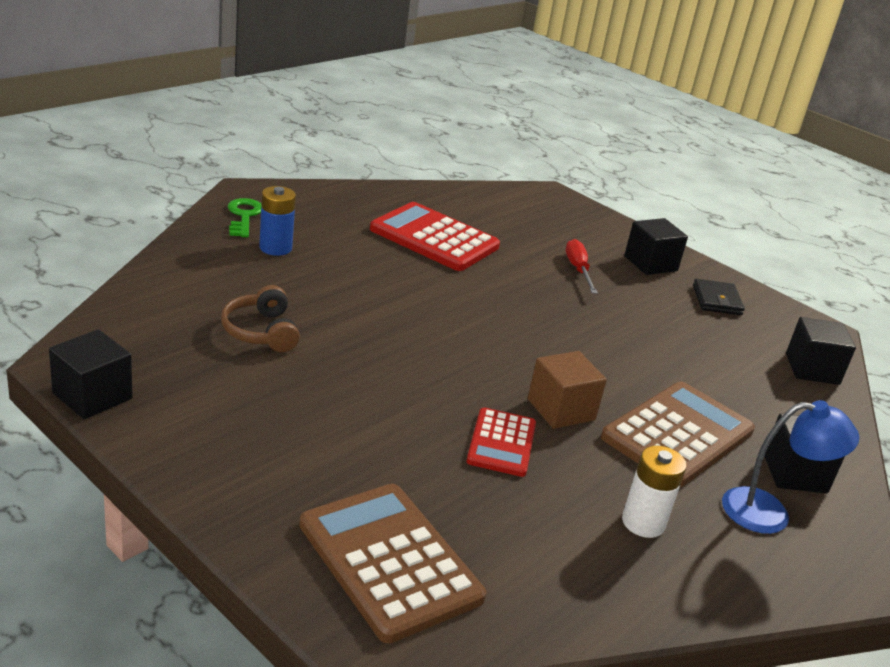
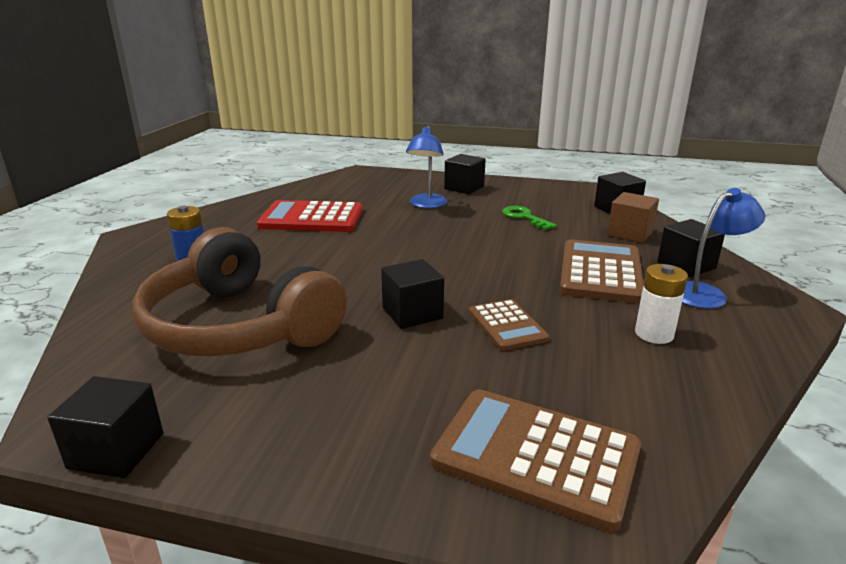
camera: 25 degrees left, 5 degrees down
brown headphones [221,285,300,352] -> brown headphones [132,227,347,357], size x2.32
green key [228,198,261,237] -> green key moved to [502,206,557,230]
red calculator [467,407,536,477] -> brown calculator [469,299,549,351]
brown cube [528,351,607,429] -> brown cube moved to [607,192,659,243]
red screwdriver [566,239,598,294] -> blue lamp [406,126,447,208]
black wallet [693,279,745,315] -> none
none -> black cube [381,259,444,329]

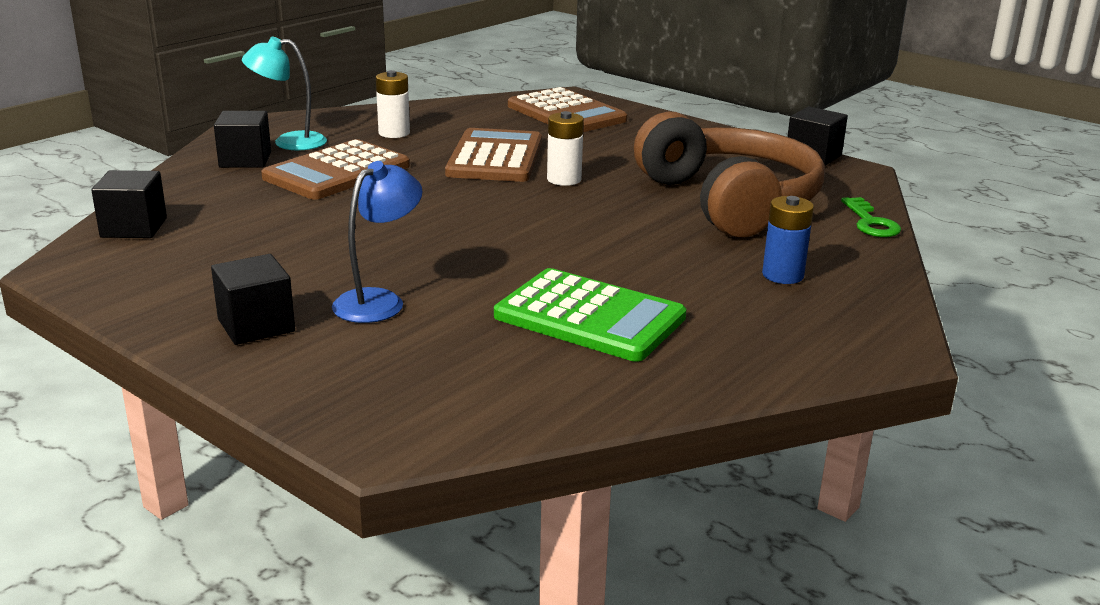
camera: 155 degrees left, 0 degrees up
red calculator [257,200,363,232] -> green calculator [494,268,686,362]
black cube [381,259,444,329] -> white battery [547,111,584,186]
brown calculator [469,299,549,351] -> brown calculator [445,128,542,182], size x1.70
green key [502,206,557,230] -> green key moved to [841,197,901,237]
brown cube [607,192,659,243] -> none
blue lamp [682,188,765,309] -> turquoise lamp [242,37,327,151]

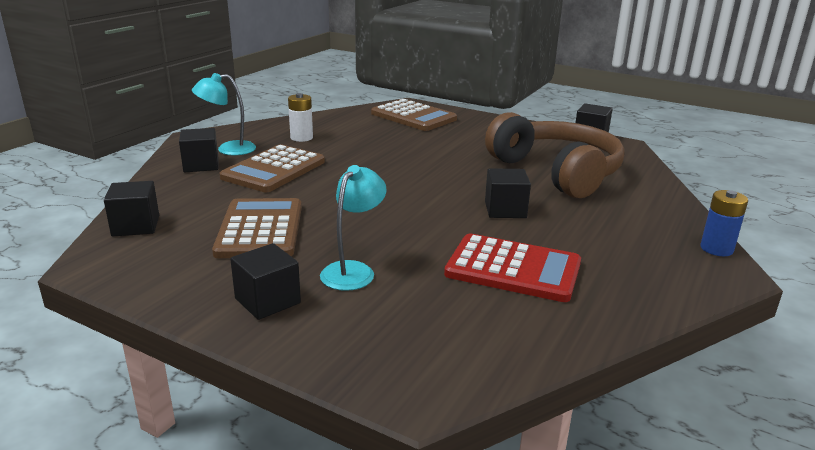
camera: 10 degrees left, 0 degrees up
blue lamp [332,161,423,323] -> turquoise lamp [320,165,387,291]
brown calculator [445,128,542,182] -> brown calculator moved to [212,198,302,258]
green calculator [494,268,686,362] -> red calculator [444,233,581,302]
white battery [547,111,584,186] -> none
blue battery [762,196,814,284] -> blue battery moved to [700,190,748,256]
green key [841,197,901,237] -> none
none -> black cube [485,168,531,218]

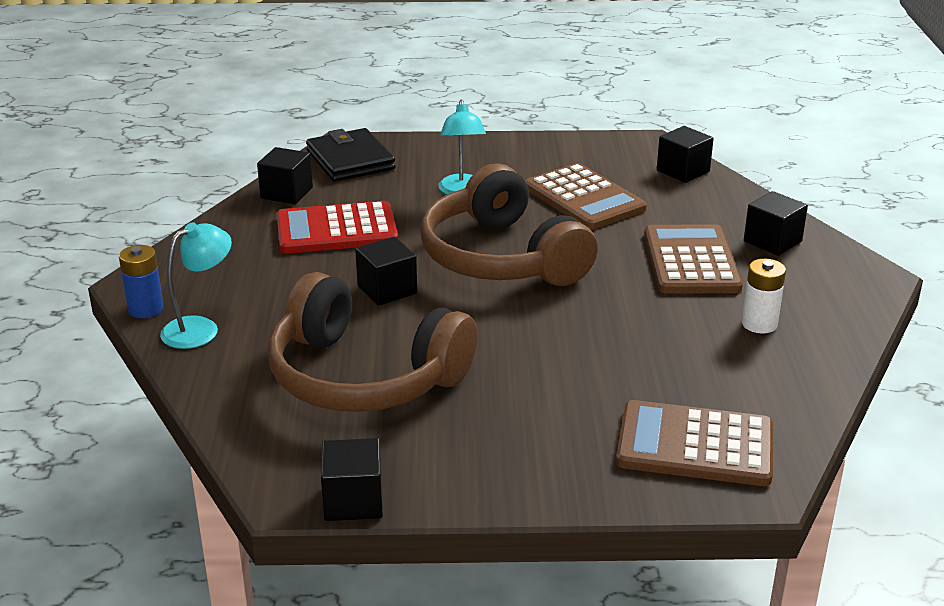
camera: 150 degrees right, 5 degrees up
turquoise lamp [192,73,256,155] -> turquoise lamp moved to [160,222,232,349]
black cube [230,243,301,320] -> black cube moved to [257,147,313,204]
none -> black wallet [306,128,395,182]
none -> brown headphones [420,164,598,286]

